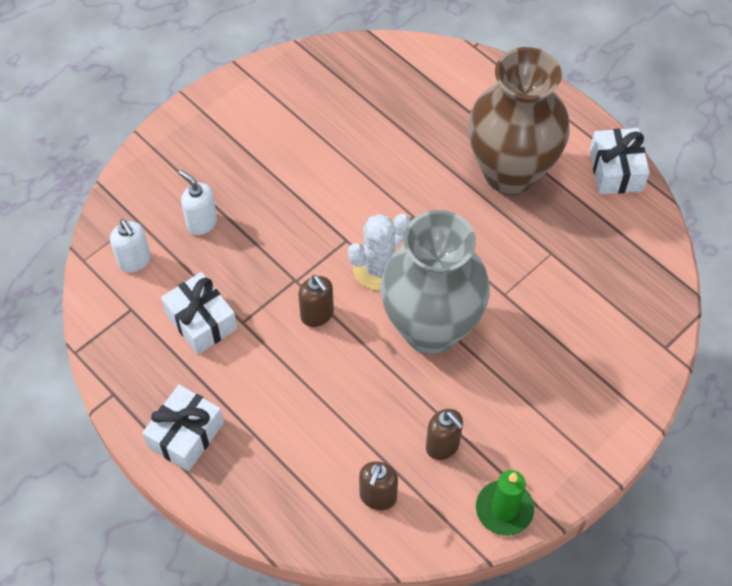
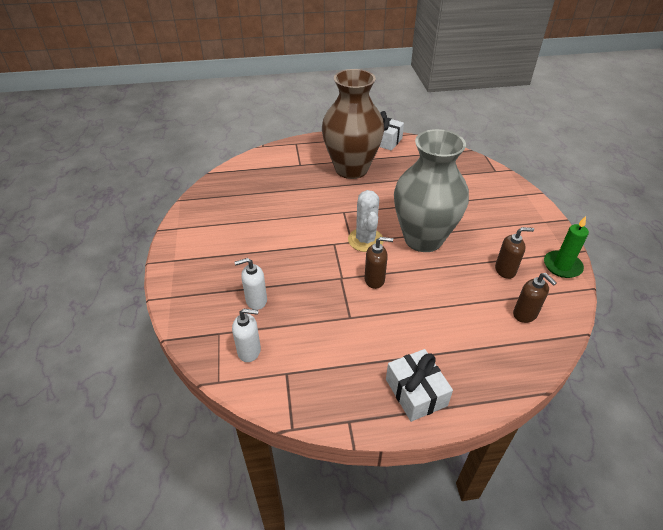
camera: 55 degrees left, 15 degrees down
white gift [161,272,238,354] -> none

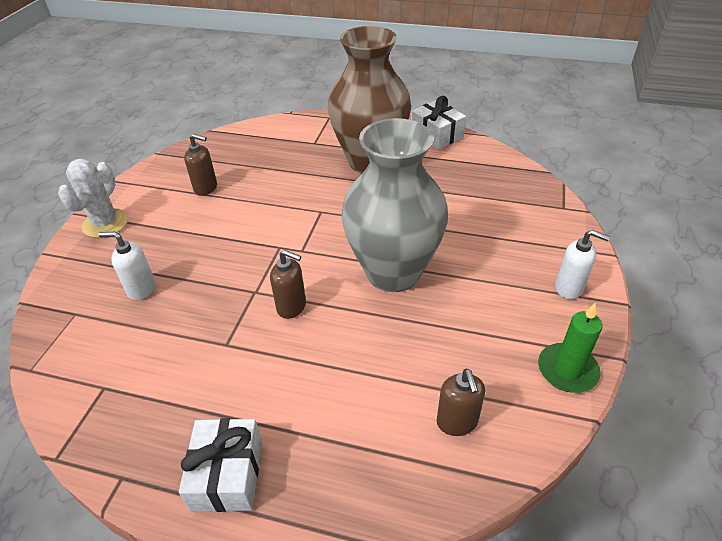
camera: 25 degrees right, 0 degrees up
white soap dispenser [232,308,261,362] -> white soap dispenser moved to [555,230,610,299]
white cactus [348,190,384,252] -> white cactus moved to [58,159,128,238]
brown soap dispenser [495,227,534,279] -> brown soap dispenser moved to [184,133,217,196]

